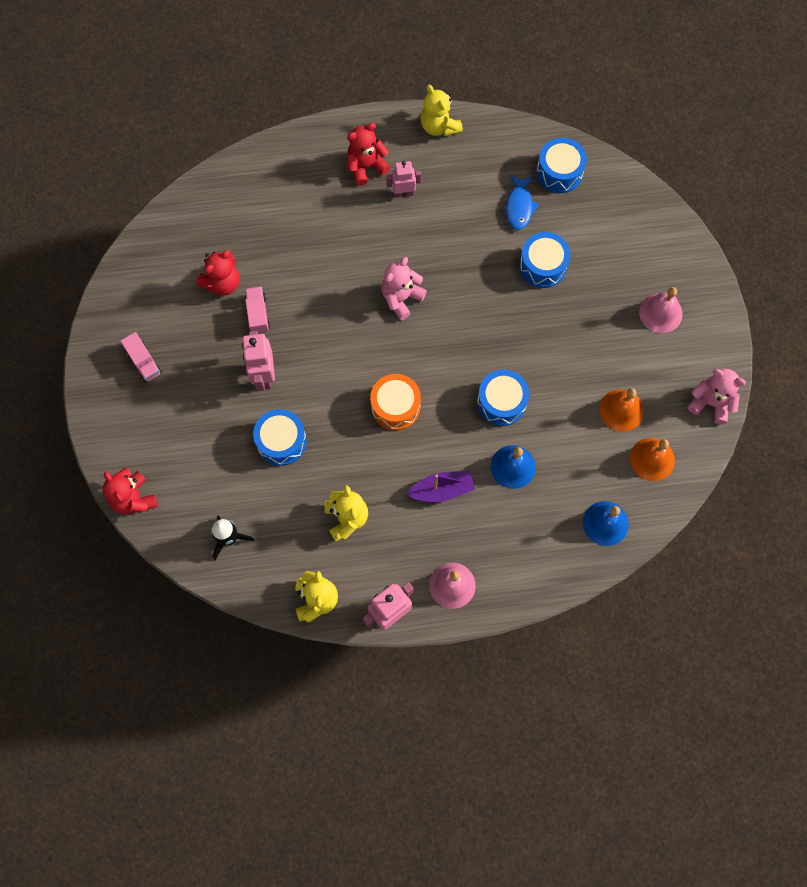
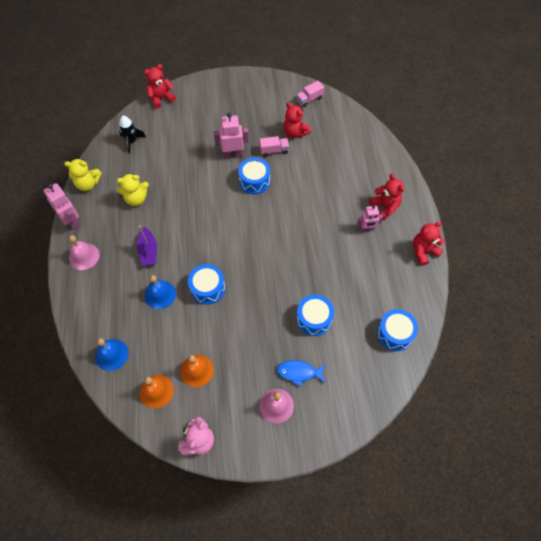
camera: 90 degrees right, 10 degrees down
pink truck [120,332,162,383] -> pink truck moved to [296,81,324,107]
blue drum [253,409,307,466] -> blue drum moved to [238,157,270,194]
orange drum [370,374,421,430] -> none
pink teddy bear [381,257,427,320] -> none
pink robot [386,161,421,198] -> pink robot turned 90 degrees clockwise [357,205,383,232]
yellow teddy bear [420,85,463,137] -> red teddy bear [413,221,444,266]
blue fish [506,175,539,230] -> blue fish moved to [277,360,325,387]

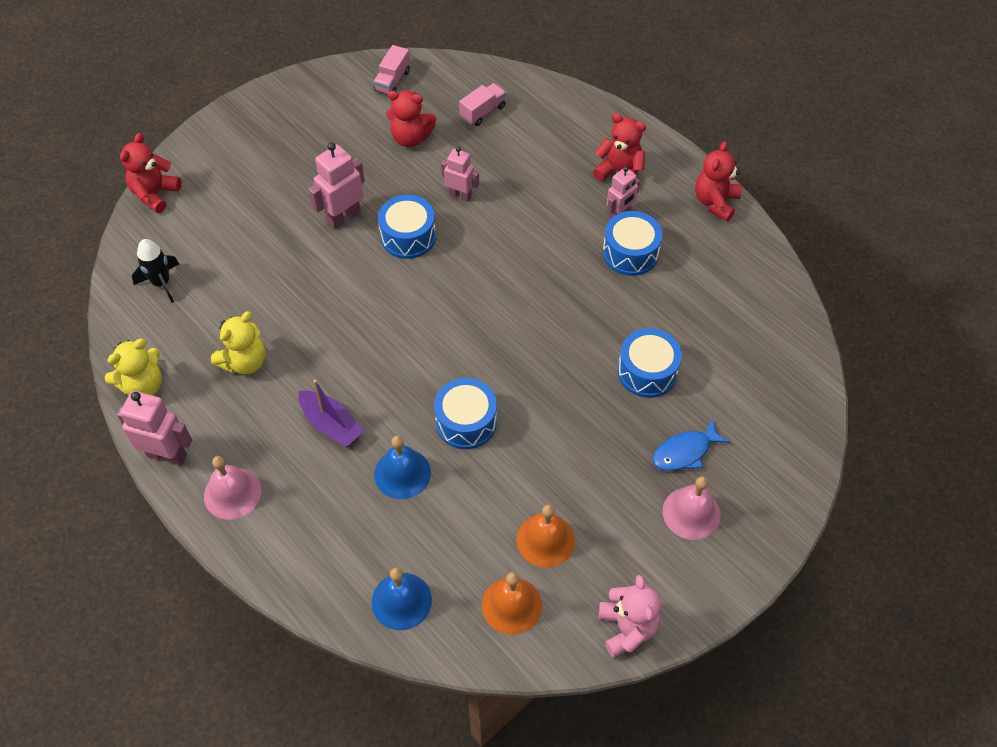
camera: 35 degrees left, 5 degrees down
pink truck [259,136,289,157] -> pink truck moved to [459,83,506,126]
blue drum [377,309,418,351] -> blue drum moved to [603,211,662,276]
none -> pink robot [441,147,479,202]

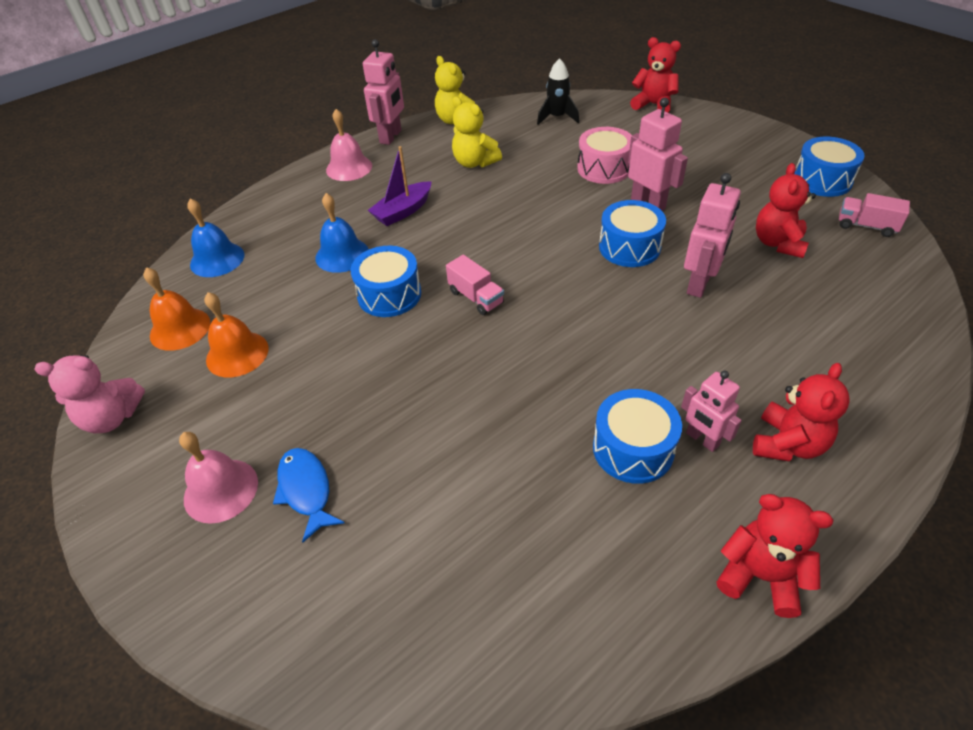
camera: 95 degrees right, 10 degrees down
pink robot [441,147,479,202] -> pink robot [684,173,741,298], size x1.50
pink truck [459,83,506,126] -> pink truck moved to [446,255,504,315]
blue drum [618,328,682,398] -> blue drum moved to [794,137,865,197]
none -> pink drum [577,127,632,184]

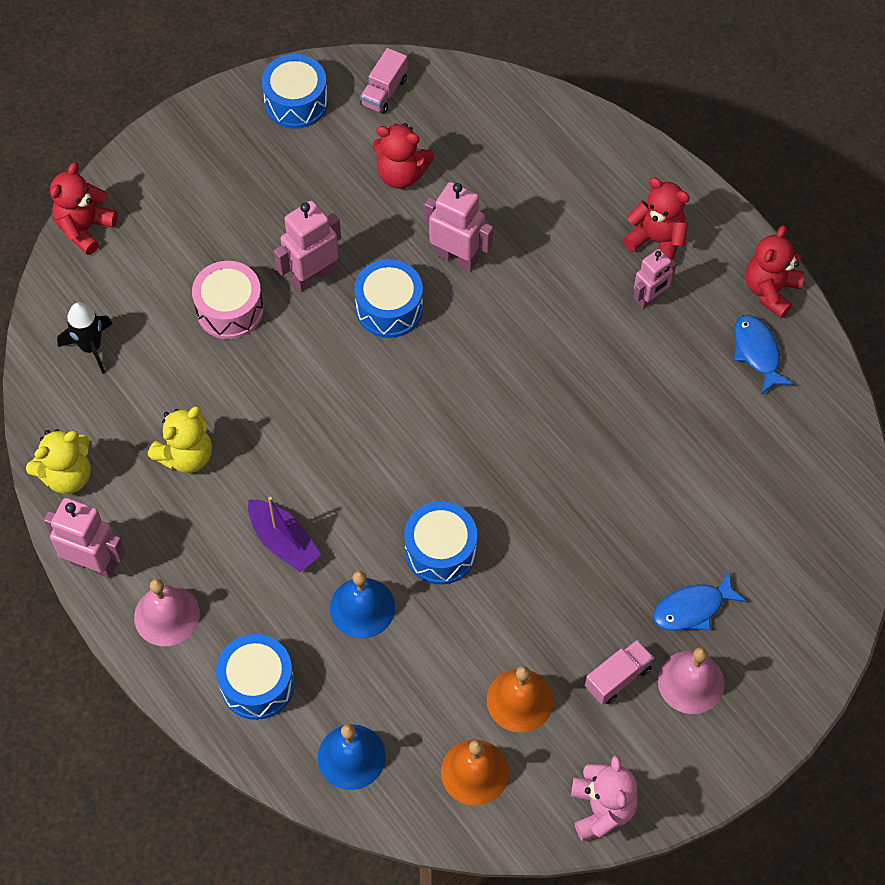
camera: 90 degrees left, 15 degrees up
pink truck [446,255,504,315] -> pink truck moved to [585,640,654,705]
blue drum [593,389,682,484] -> blue drum moved to [216,634,295,720]
none -> blue fish [734,315,794,395]

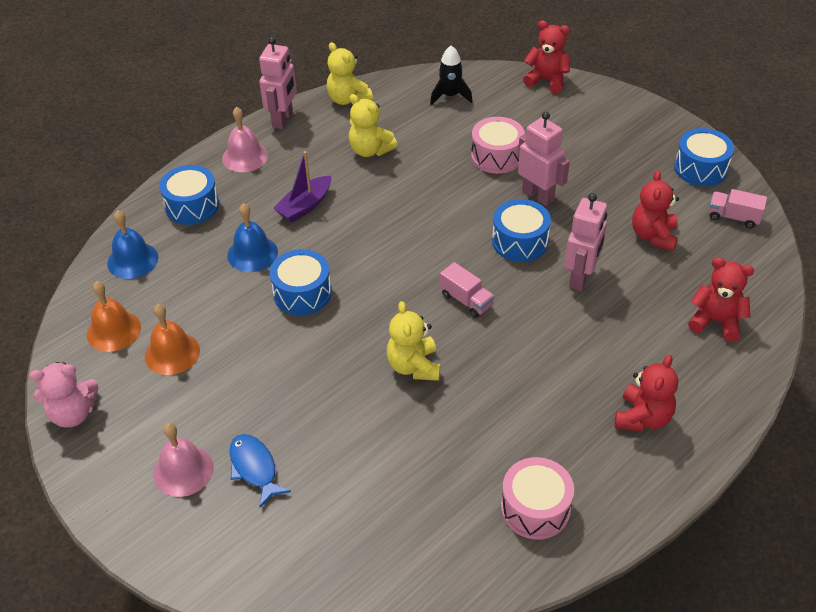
camera: 85 degrees right, 15 degrees down
pink truck [585,640,654,705] -> pink truck moved to [440,262,494,318]
pink robot [633,249,676,309] -> none
blue fish [734,315,794,395] -> pink drum [501,457,574,540]
red teddy bear [746,225,804,318] -> red teddy bear moved to [688,257,754,342]
none -> yellow teddy bear [387,301,440,381]

